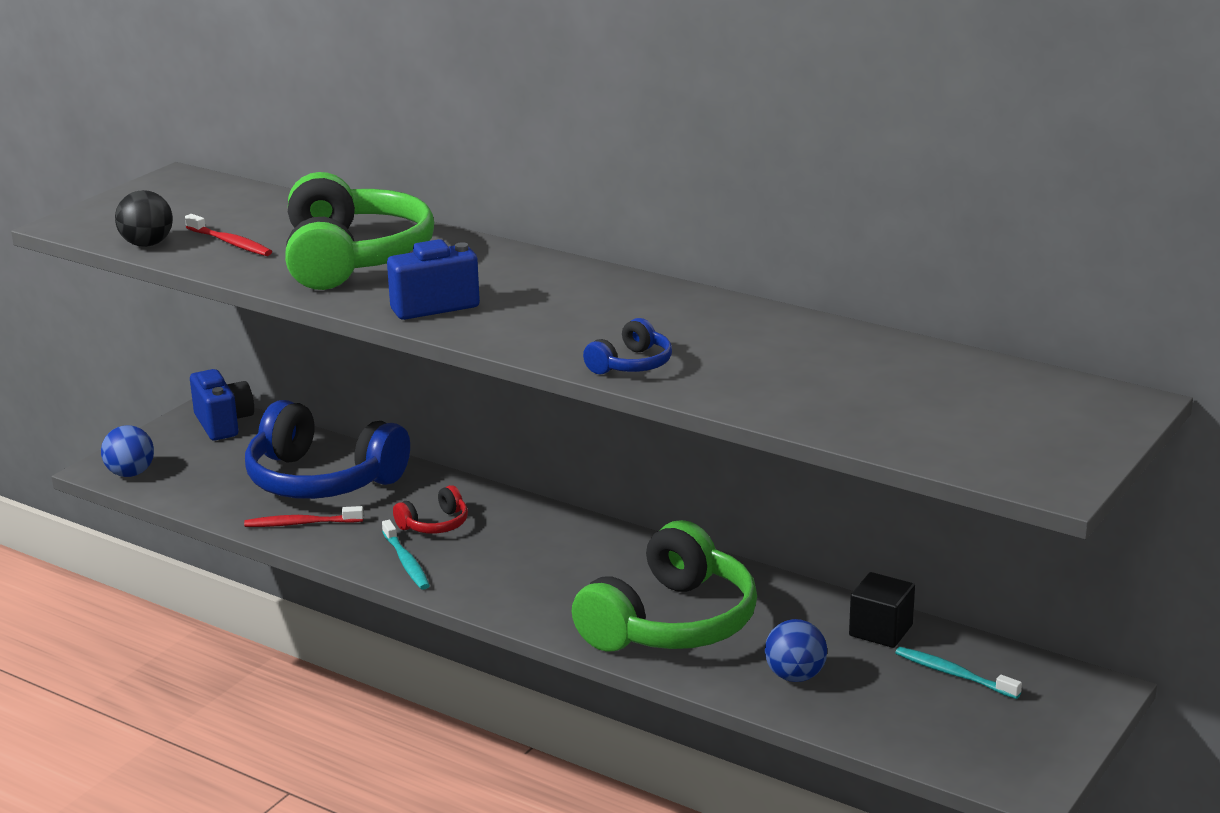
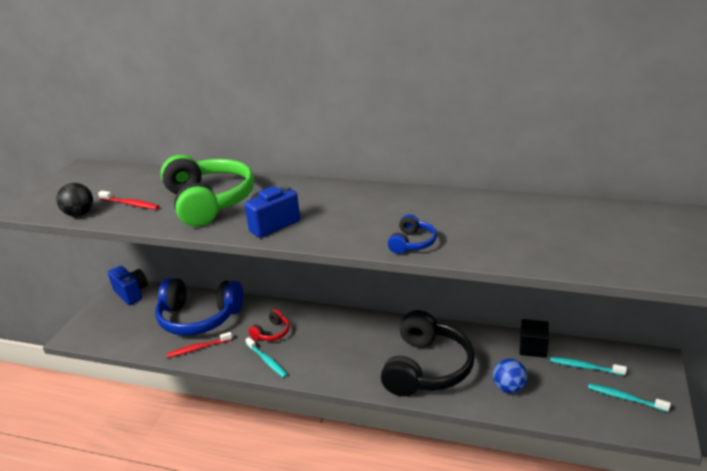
camera: 15 degrees left, 5 degrees up
blue ball [101,425,154,477] -> none
green headphones [572,520,757,652] -> black headphones [381,310,475,396]
none -> turquoise toothbrush [588,383,671,412]

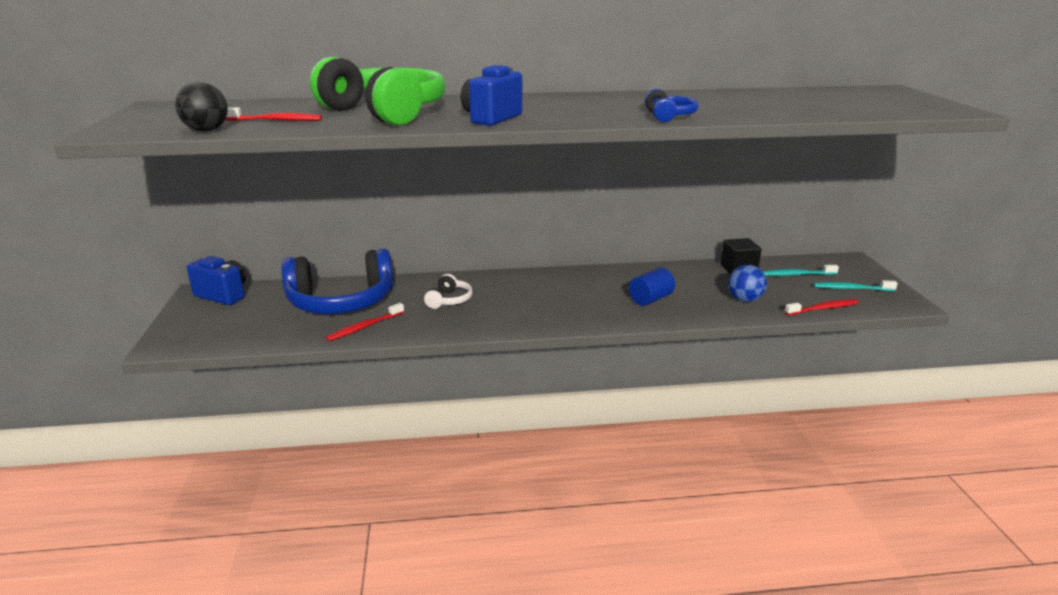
camera: 25 degrees left, 5 degrees down
turquoise toothbrush [245,337,288,378] -> none
red headphones [249,309,290,341] -> white headphones [424,274,473,309]
black headphones [381,310,475,396] -> blue cylinder [629,268,675,306]
none -> red toothbrush [785,299,858,315]

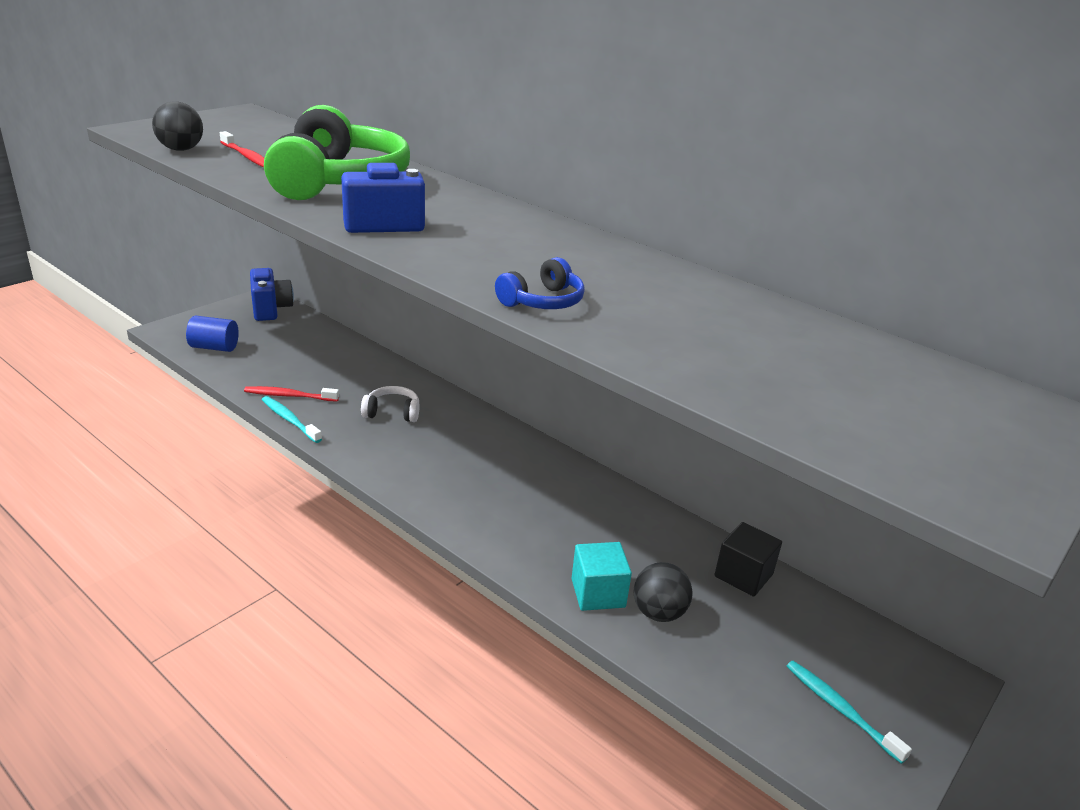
camera: 45 degrees right, 5 degrees up
blue headphones [281,249,393,314] -> none
white headphones [424,274,473,309] -> white headphones turned 150 degrees counterclockwise [361,386,420,422]
blue cylinder [629,268,675,306] -> blue cylinder moved to [186,316,239,352]
blue ball [728,265,767,302] -> black ball [634,562,693,622]
turquoise toothbrush [762,265,839,276] -> turquoise toothbrush moved to [262,396,322,443]
red toothbrush [785,299,858,315] -> none
none -> turquoise cube [571,542,632,611]

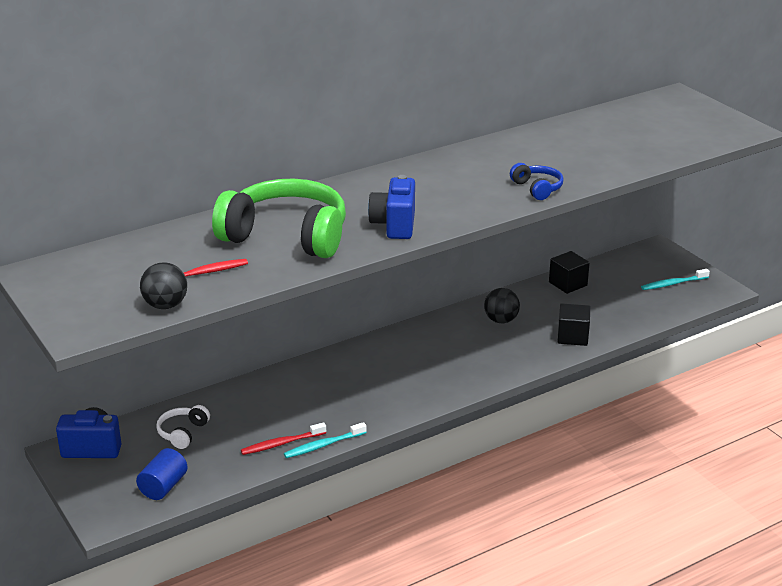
camera: 70 degrees left, 0 degrees up
red toothbrush [244,386,339,402] -> red toothbrush turned 45 degrees clockwise [241,422,326,455]
white headphones [361,386,420,422] -> white headphones moved to [156,405,210,449]
turquoise cube [571,542,632,611] -> black cube [557,303,590,346]
black ball [634,562,693,622] -> black ball moved to [484,288,520,323]

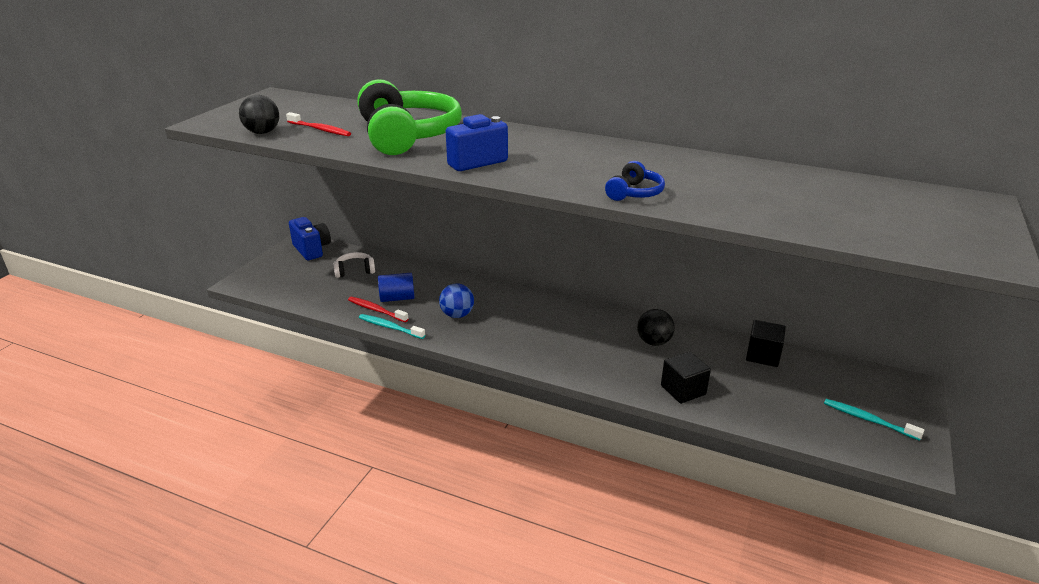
camera: 55 degrees right, 0 degrees up
blue cylinder [136,448,188,500] -> blue cylinder moved to [378,273,414,302]
none -> blue ball [439,283,474,318]

